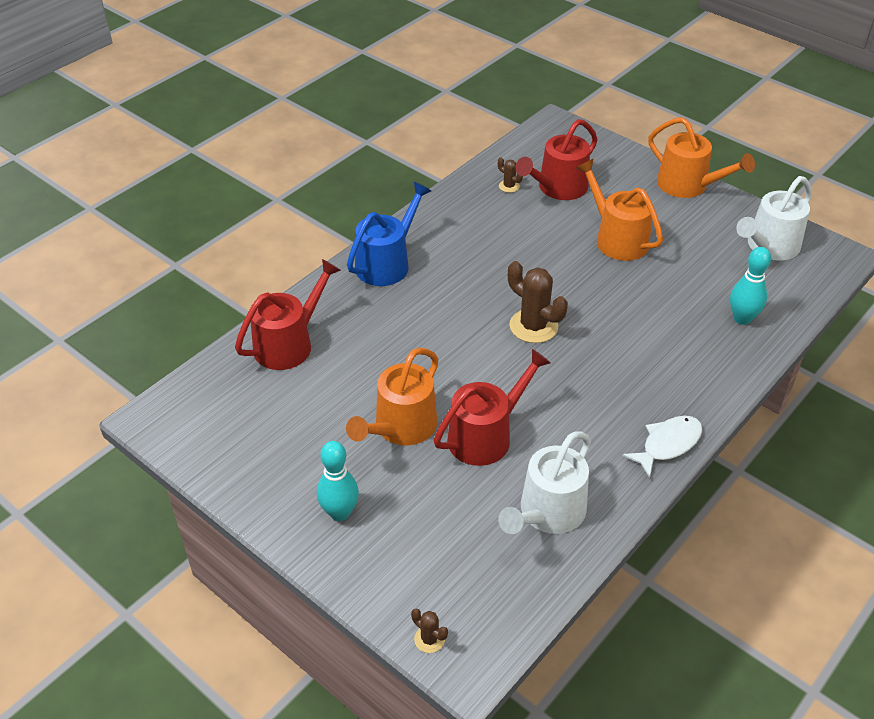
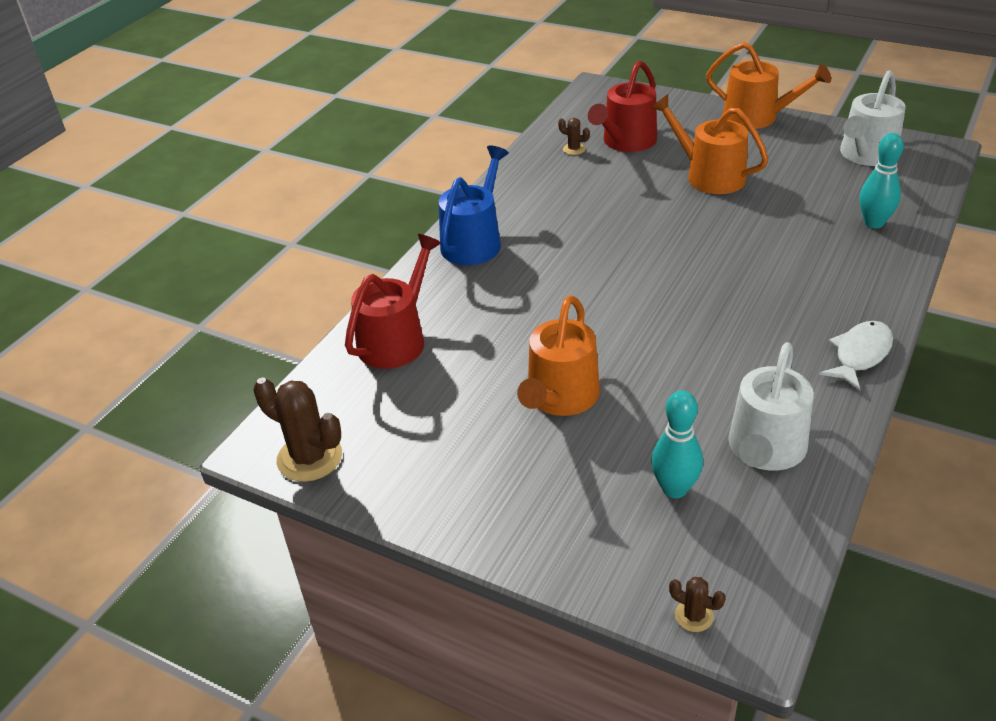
camera: 10 degrees left, 5 degrees down
turquoise bowling pin [317,441,359,521] -> turquoise bowling pin moved to [651,390,703,498]
red watering can [434,349,551,466] -> none
brown cactus [508,261,568,343] -> brown cactus moved to [253,378,342,482]

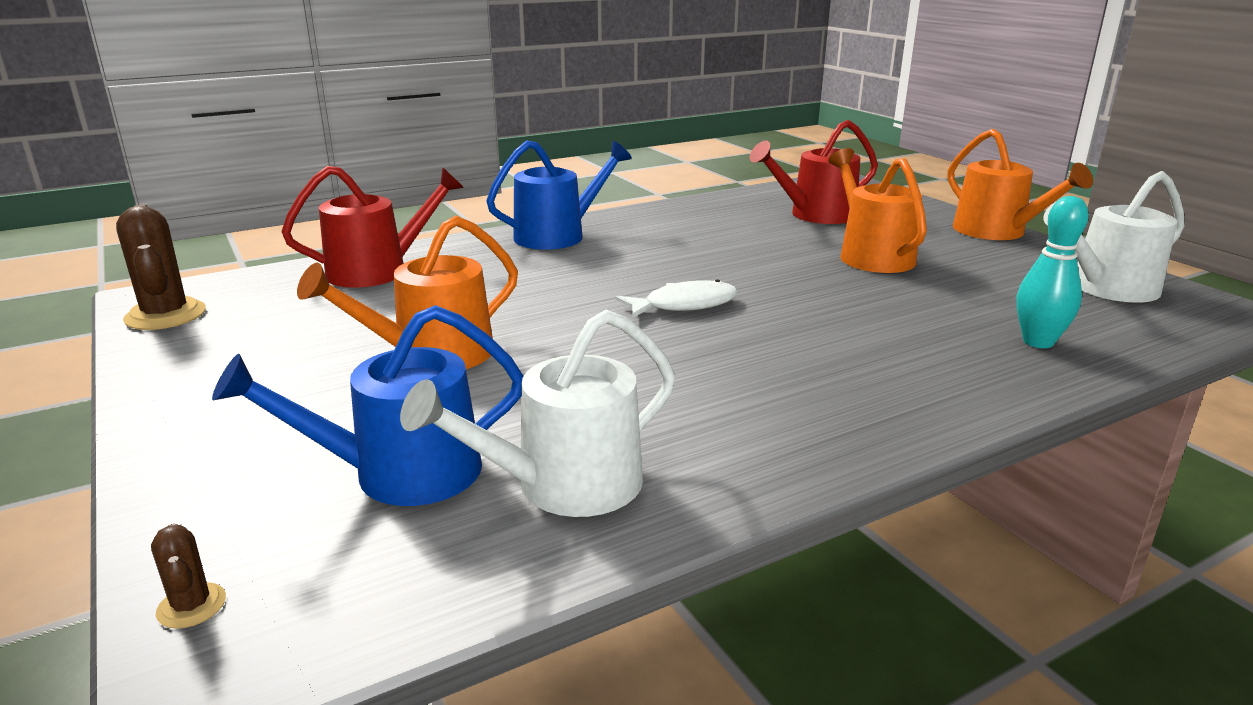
camera: 30 degrees right, 15 degrees down
brown cactus [558,118,590,155] -> none
turquoise bowling pin [651,390,703,498] -> blue watering can [212,305,523,506]
white fish [819,321,893,391] -> white fish moved to [616,279,738,318]

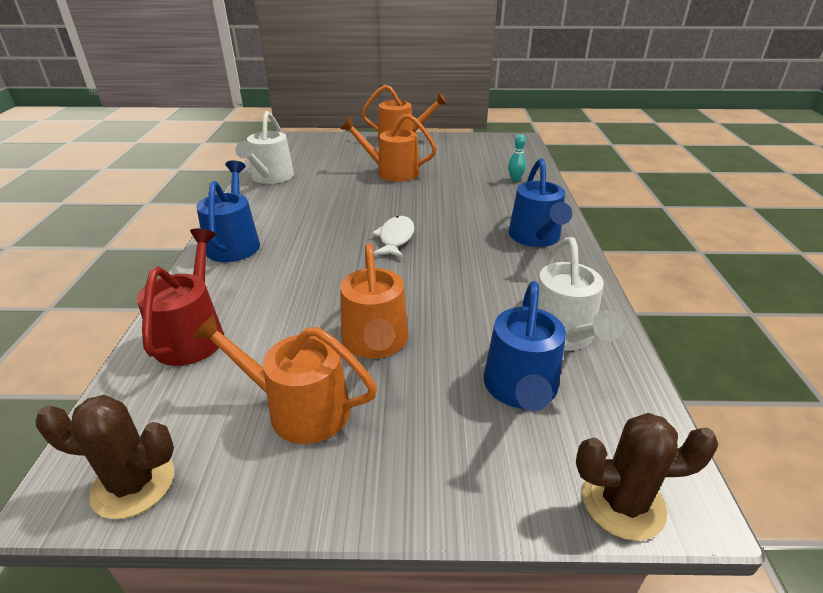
camera: 60 degrees left, 10 degrees up
brown cactus [151,524,226,629] -> brown cactus [576,413,719,541], size x2.04
red watering can [750,120,878,224] -> none
turquoise bowling pin [1016,196,1089,348] -> turquoise bowling pin [508,134,526,181], size x0.66
white watering can [1043,171,1185,303] -> white watering can moved to [235,111,294,184]
none -> orange watering can [192,313,377,444]
none -> blue watering can [508,158,572,247]

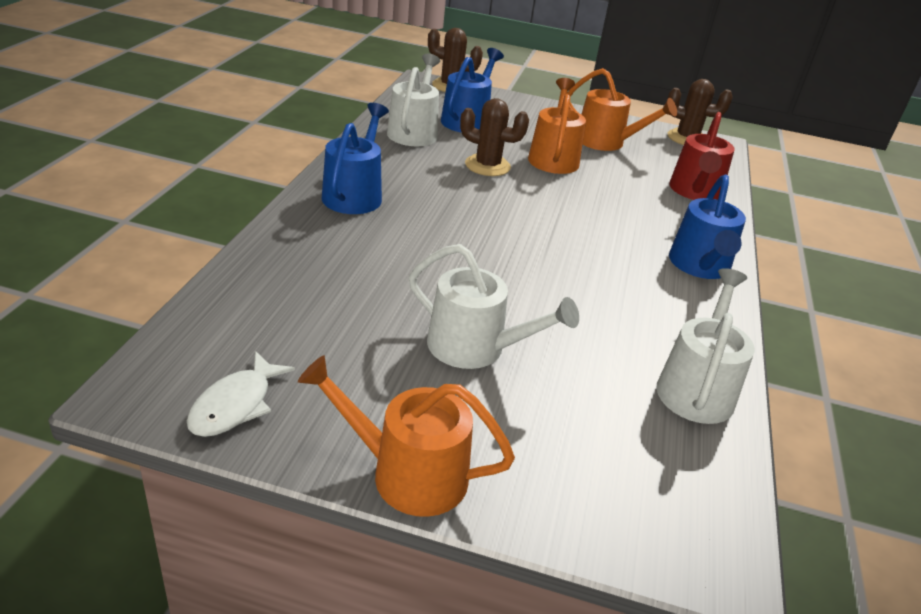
camera: 170 degrees left, 0 degrees up
orange watering can [341,114,437,182] -> white watering can [409,244,579,369]
white fish [372,216,414,257] -> white fish moved to [187,351,295,437]
turquoise bowling pin [508,134,526,181] -> none
none -> brown cactus [460,98,529,176]

